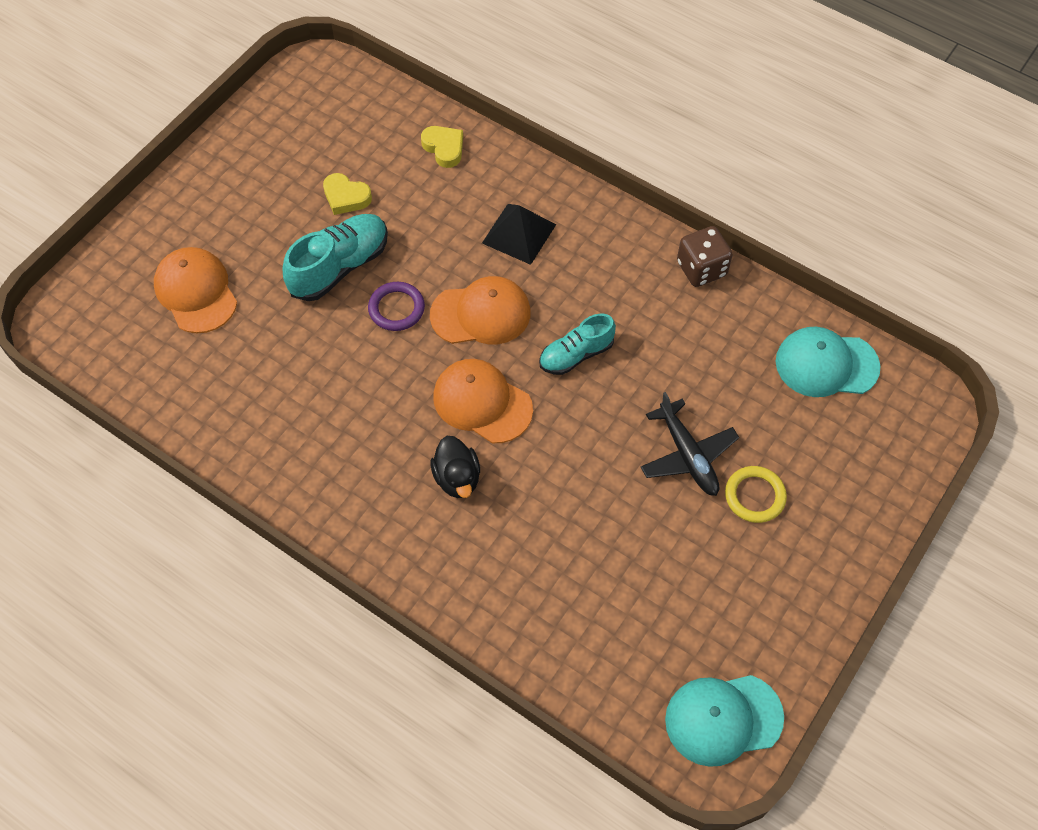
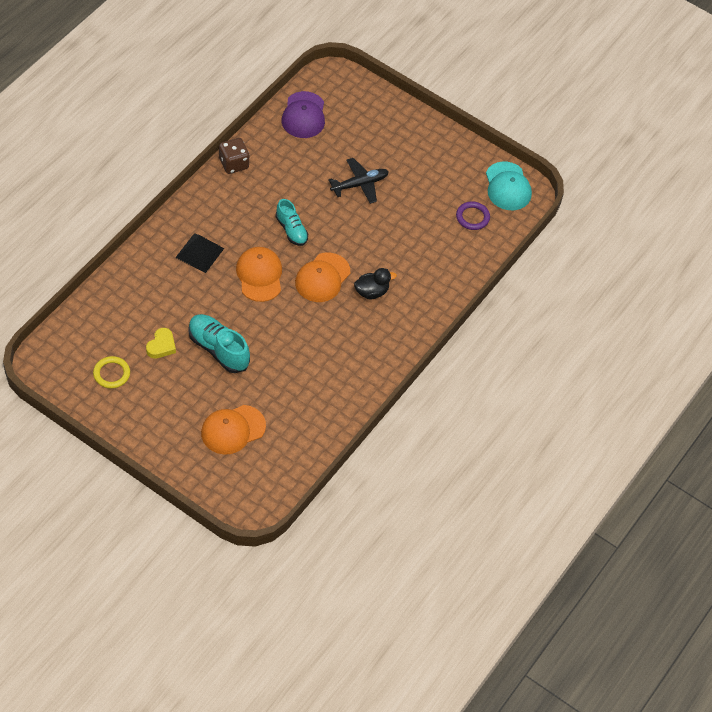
camera: 95 degrees left, 5 degrees down
purple ring [368,282,425,331] -> purple ring moved to [456,201,490,230]
yellow heart [421,126,463,168] -> none
yellow ring [725,466,787,523] -> yellow ring moved to [93,356,130,389]
turquoise cap [776,327,880,397] -> purple cap [282,91,325,138]

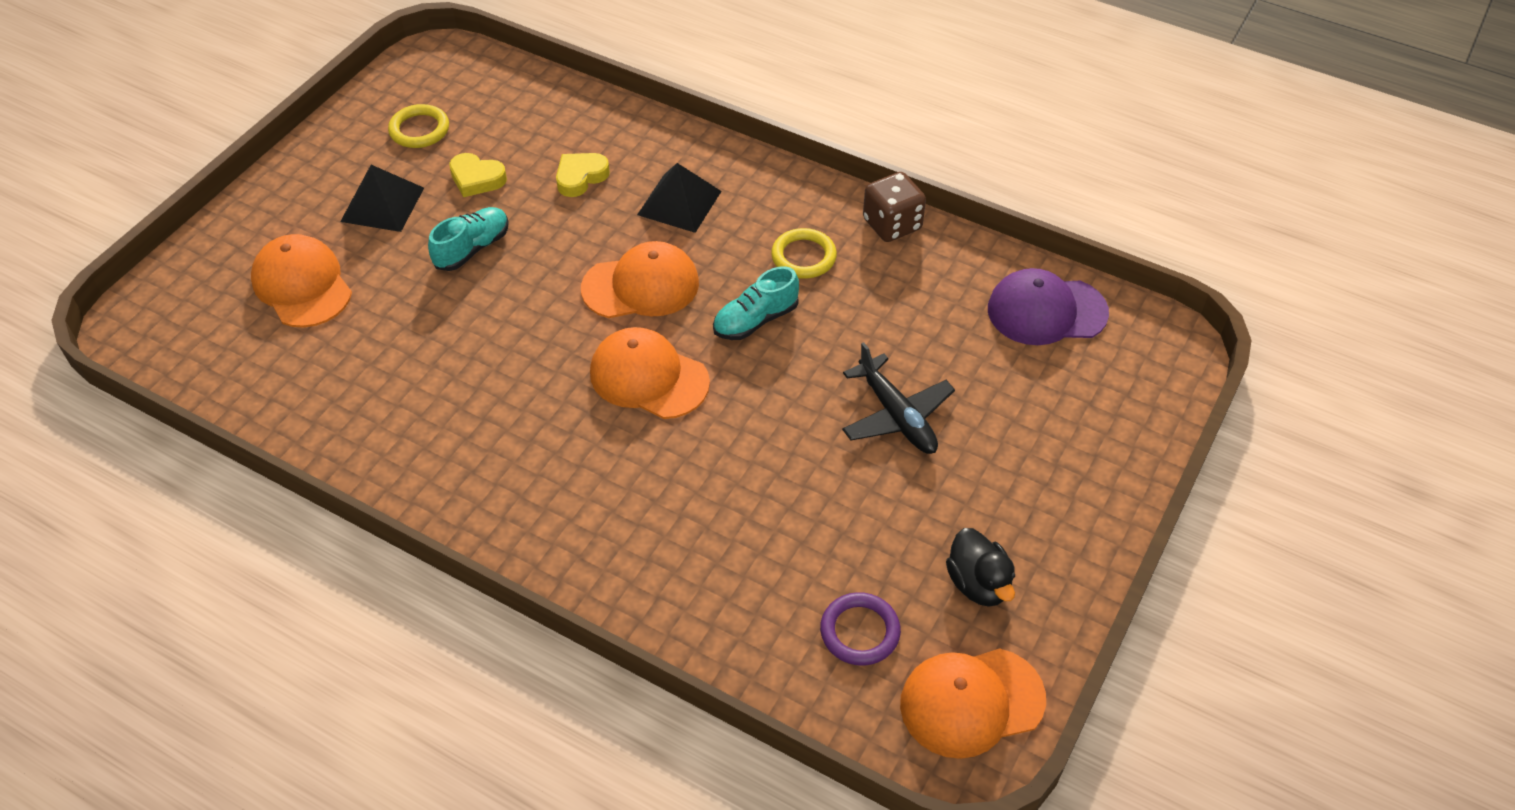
camera: 90 degrees right, 5 degrees down
turquoise shoe [188,314,250,373] -> turquoise shoe [428,207,509,271], size x0.66
black duck [354,268,397,299] -> black duck moved to [946,528,1015,607]
turquoise cap [486,162,532,210] -> orange cap [900,648,1046,759]
none -> black pyramid [340,165,424,232]
none -> yellow heart [556,153,610,197]
none -> yellow ring [771,228,837,279]

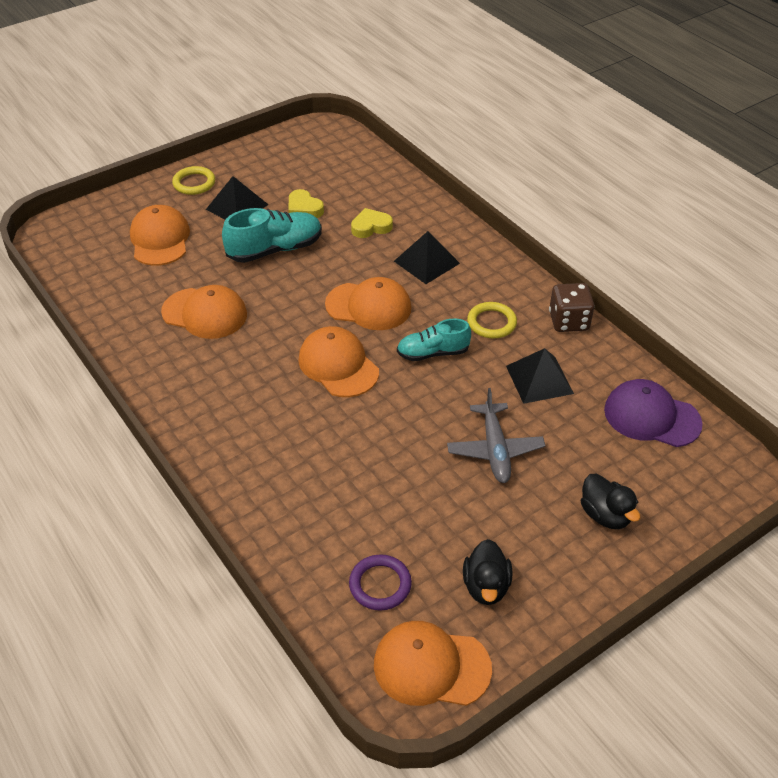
camera: 25 degrees right, 5 degrees down
yellow ring [388,104,449,148] -> yellow ring moved to [172,166,215,195]
turquoise shoe [428,207,509,271] -> turquoise shoe [222,208,322,263], size x1.52
black plane [842,342,955,454] -> grey plane [447,388,545,483]
none -> orange cap [161,285,247,339]
none -> black pyramid [506,348,574,404]
none -> black duck [581,474,640,529]

